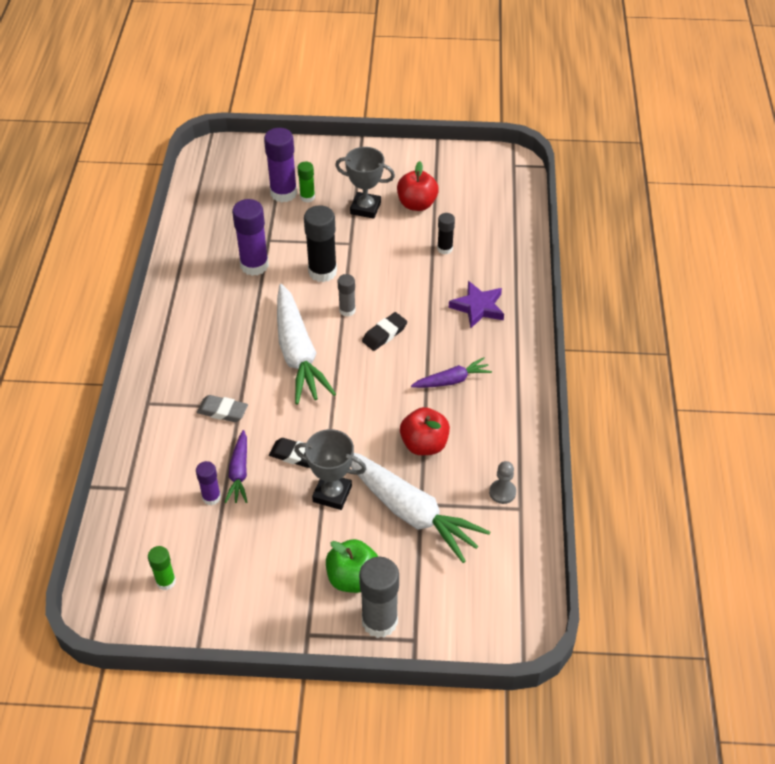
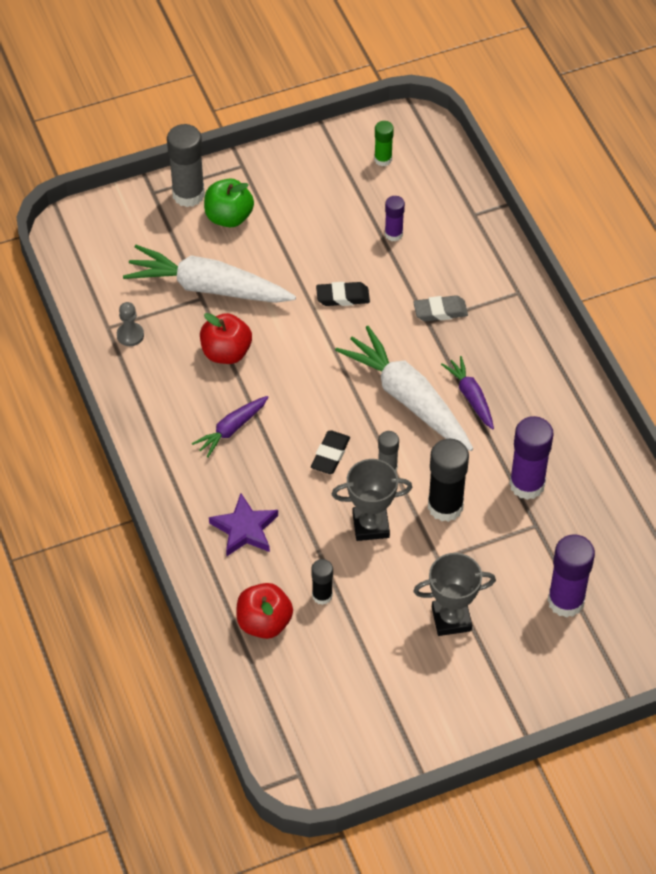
camera: 155 degrees right, 5 degrees up
purple carrot [224,430,247,503] -> purple carrot moved to [441,356,494,429]
grey trophy [294,429,366,510] -> grey trophy moved to [332,459,412,541]
green glue stick [298,162,315,203] -> none
red apple [397,161,439,211] -> red apple moved to [236,583,293,639]

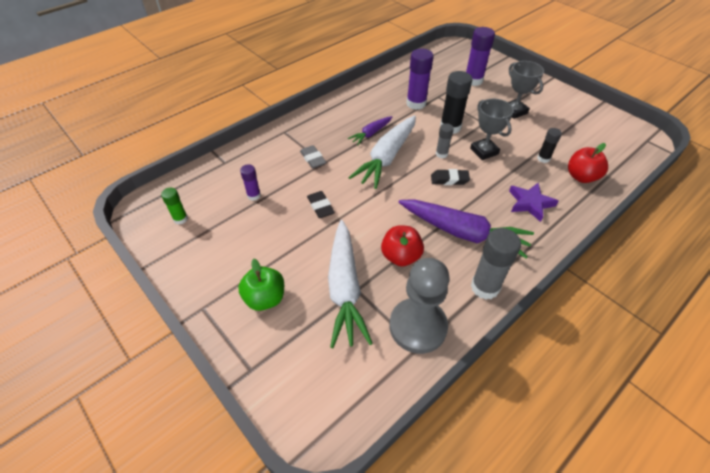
camera: 110 degrees left, 5 degrees down
grey pawn [117,302,144,346] -> grey pawn [389,258,450,354], size x2.37
grey glue stick [167,124,205,207] -> grey glue stick moved to [471,228,521,300]
purple carrot [192,396,268,458] -> purple carrot [398,199,534,258], size x1.94

